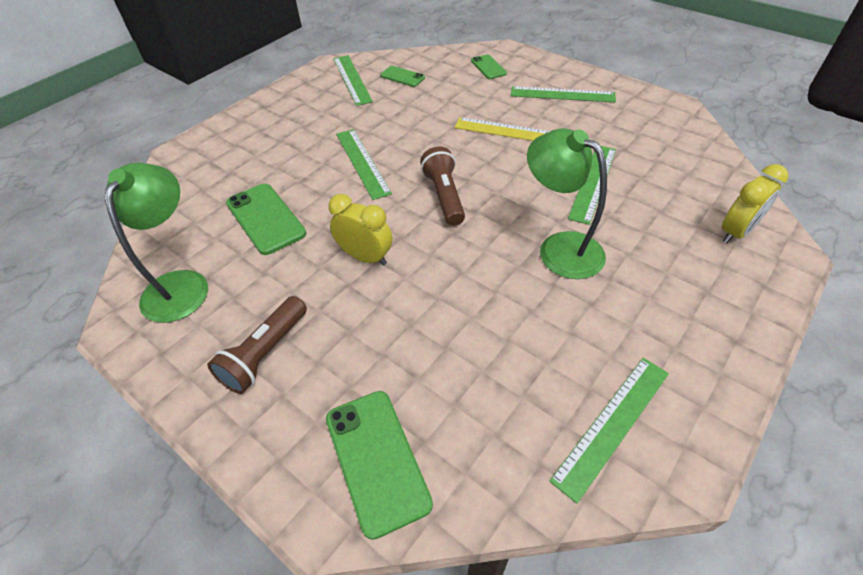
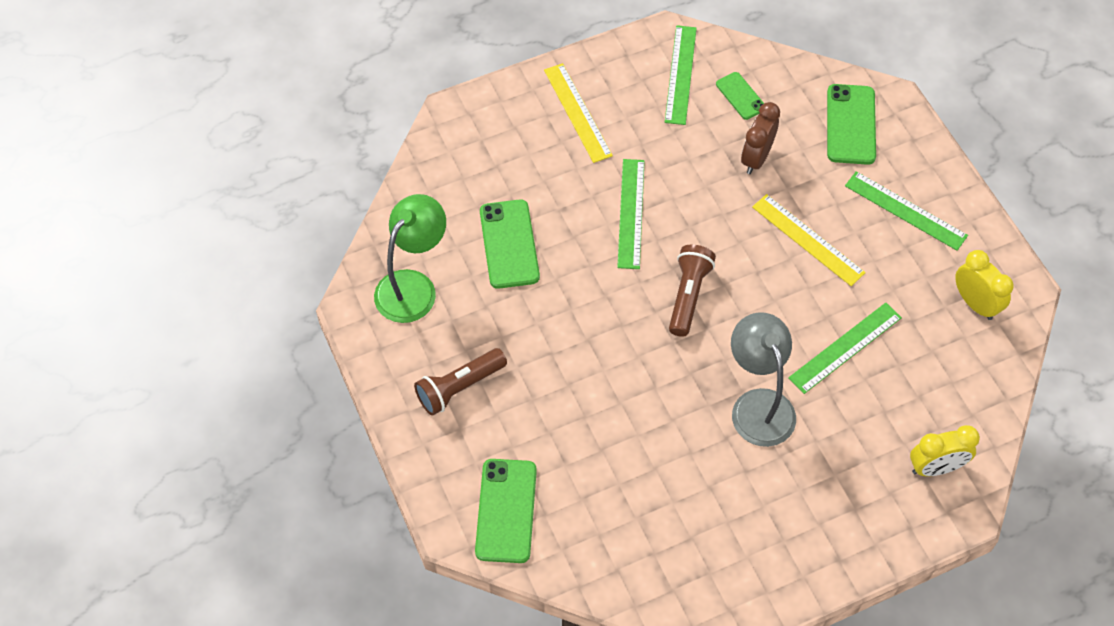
camera: 25 degrees right, 10 degrees up
yellow clock [329,194,393,265] -> yellow clock moved to [955,250,1014,320]
green phone [471,54,507,79] -> green phone [827,84,876,165], size x1.70
green lamp [527,129,607,279] -> grey lamp [731,312,796,447]
green ruler [549,358,669,503] -> none
none -> yellow ruler [544,63,613,163]
none -> brown clock [741,102,780,174]

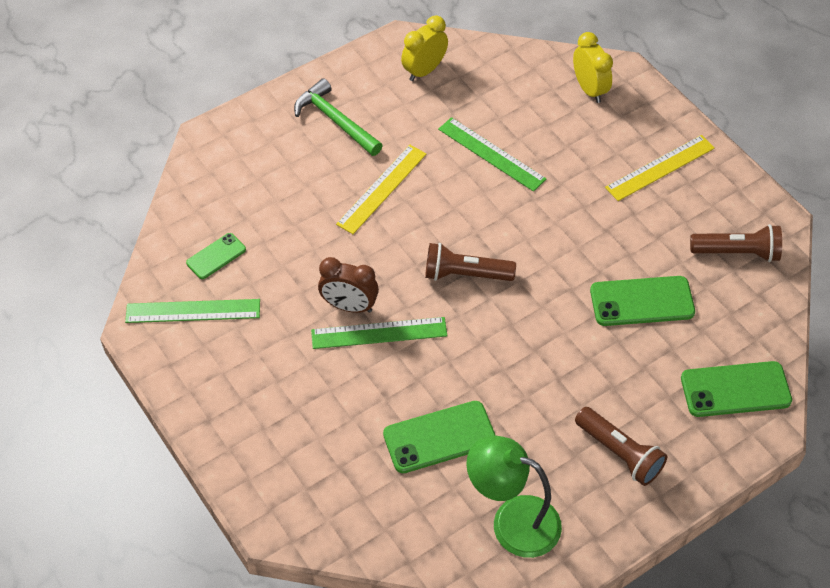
camera: 100 degrees left, 5 degrees down
yellow ruler [544,63,613,163] -> yellow ruler moved to [605,135,715,201]
grey lamp [731,312,796,447] -> none
brown clock [741,102,780,174] -> brown clock moved to [318,257,379,313]
green phone [827,84,876,165] -> green phone moved to [590,276,695,326]
green ruler [845,171,968,251] -> green hammer [294,78,383,156]
none -> brown flashlight [690,224,782,262]

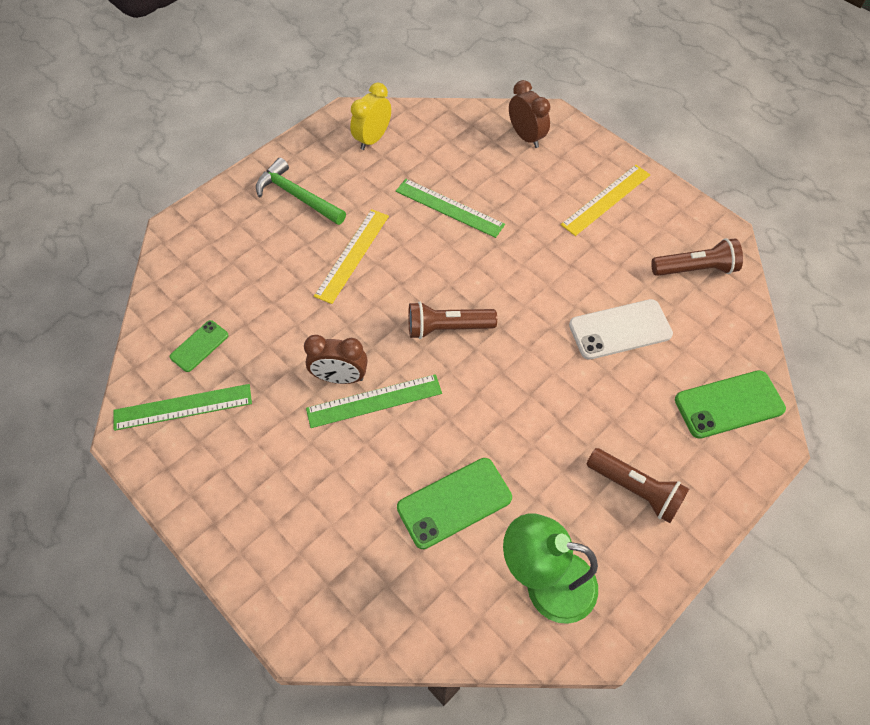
camera: 10 degrees left, 5 degrees up
yellow clock [573,32,613,103] -> brown clock [509,80,550,148]
green phone [590,276,695,326] -> white phone [569,299,673,360]

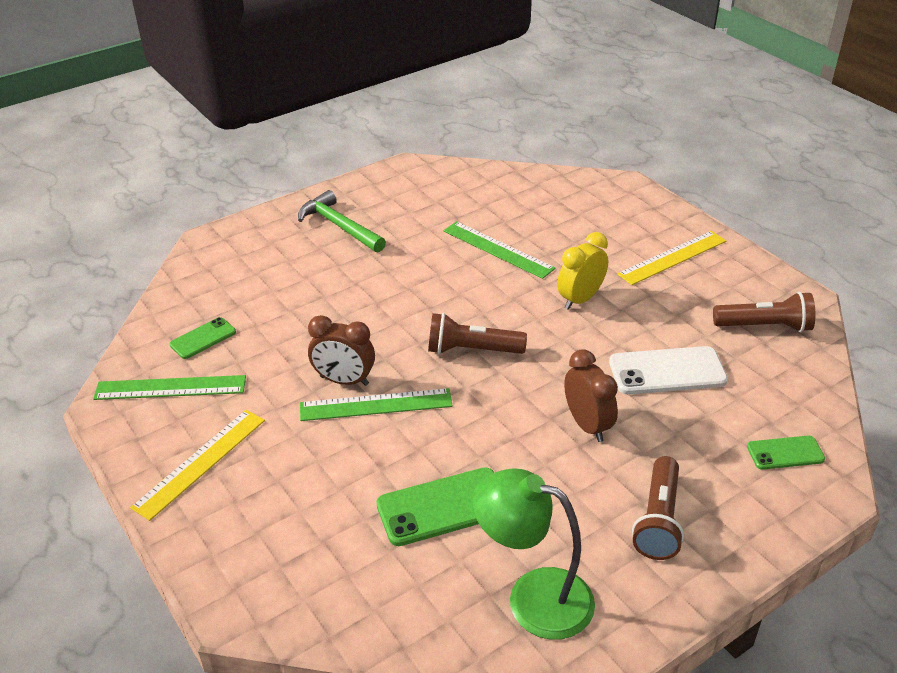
camera: 10 degrees right, 20 degrees down
yellow ruler [314,209,389,304] -> yellow ruler moved to [130,410,265,521]
yellow clock [350,82,391,150] -> yellow clock moved to [557,232,608,310]
brown clock [509,80,550,148] -> brown clock moved to [564,349,618,442]
brown flashlight [587,448,689,523] -> brown flashlight turned 60 degrees clockwise [632,456,684,560]
green phone [675,370,786,439] -> green phone [747,436,825,470], size x0.59

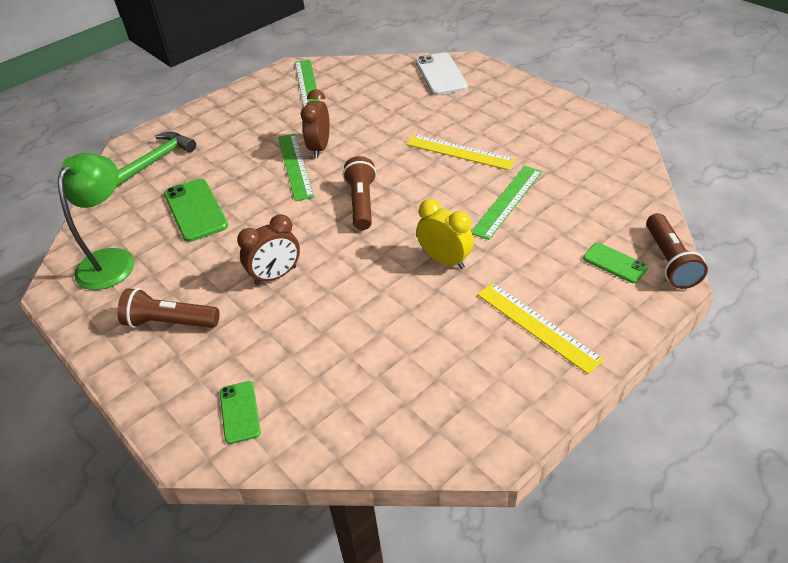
camera: 85 degrees right, 5 degrees up
yellow ruler [130,410,265,521] -> yellow ruler moved to [406,134,515,170]
green phone [170,317,236,359] -> green phone moved to [583,243,648,283]
green hammer [298,190,386,253] -> green hammer moved to [116,132,196,187]
white phone [609,346,728,394] -> white phone moved to [415,52,468,95]
brown flashlight [713,292,815,332] -> brown flashlight moved to [646,213,708,289]

